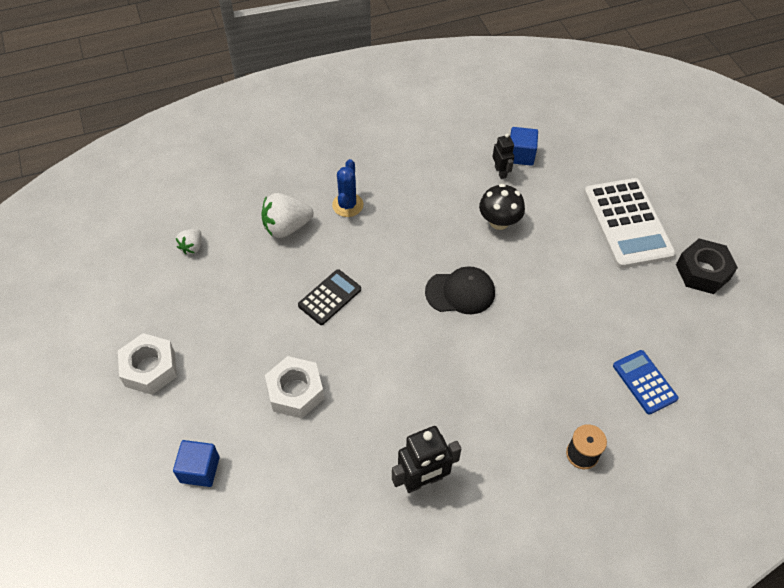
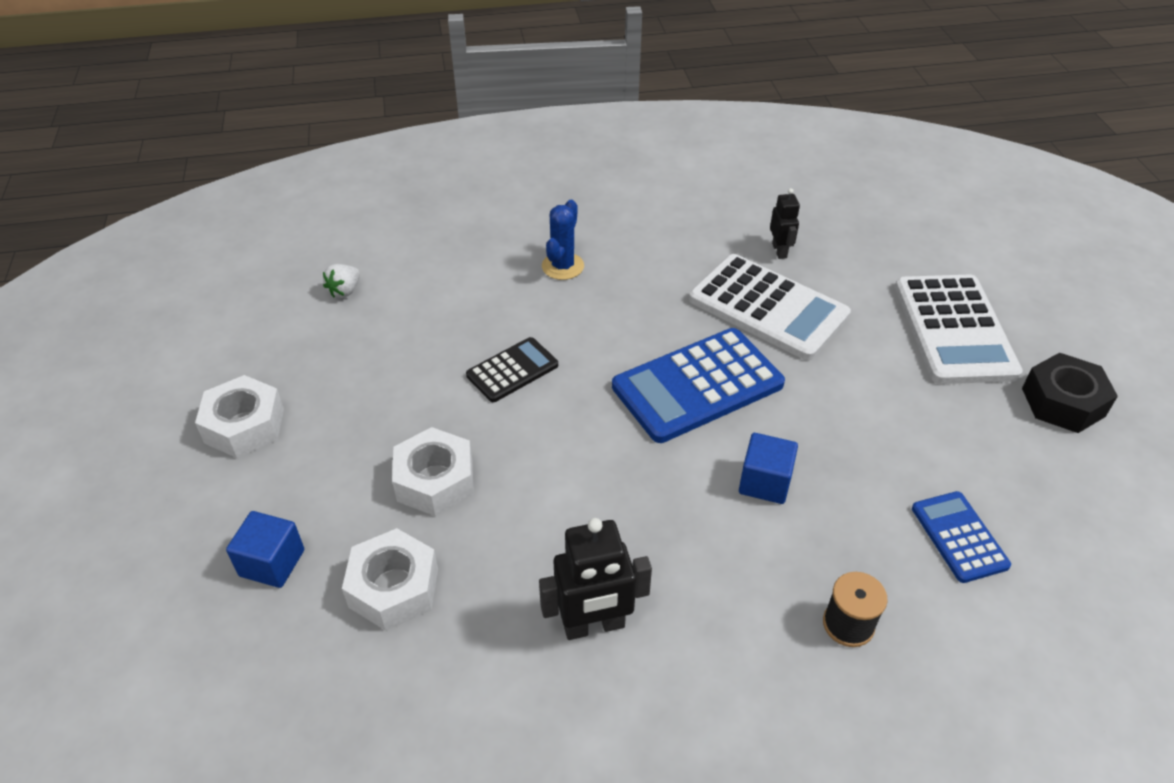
camera: 10 degrees right, 10 degrees down
white strawberry [261,193,313,238] -> none
black cap [425,266,495,314] -> blue calculator [612,328,785,443]
black mushroom [479,184,525,230] -> white calculator [689,254,851,360]
blue cube [510,127,538,166] -> blue cube moved to [739,433,798,504]
none -> white nut [342,528,438,631]

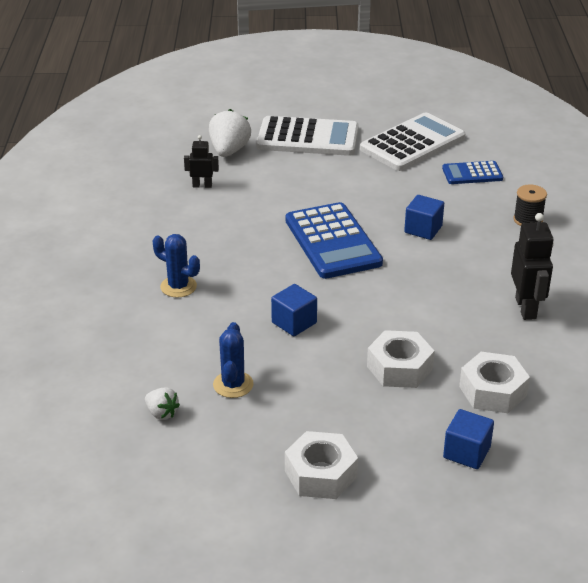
camera: 80 degrees left, 10 degrees down
black calculator [466,337,558,402] -> blue cube [271,284,317,336]
white calculator [689,254,851,360] -> white calculator moved to [360,113,465,171]
black nut [1022,353,1118,433] -> none
none -> white strawberry [209,109,251,157]
none -> blue cactus [213,322,253,398]

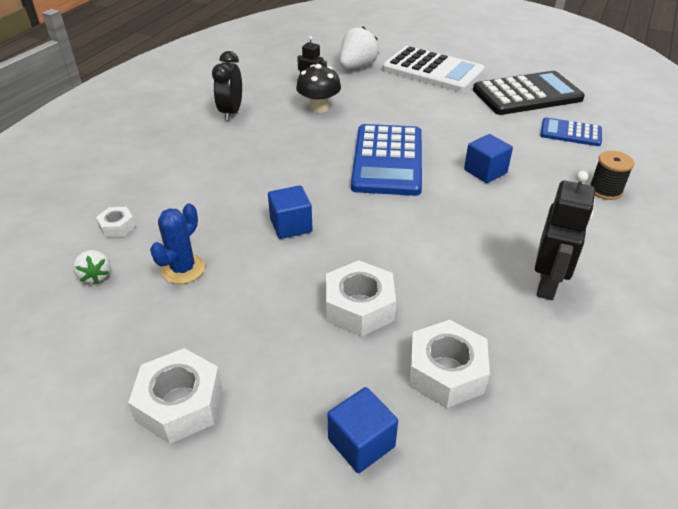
camera: 25 degrees right, 5 degrees up
blue cactus [153,234,200,298] -> none
white calculator [360,113,465,171] -> black calculator [473,71,585,115]
none -> white nut [96,207,136,237]
none -> black clock [212,51,242,121]
none -> black mushroom [296,64,341,113]

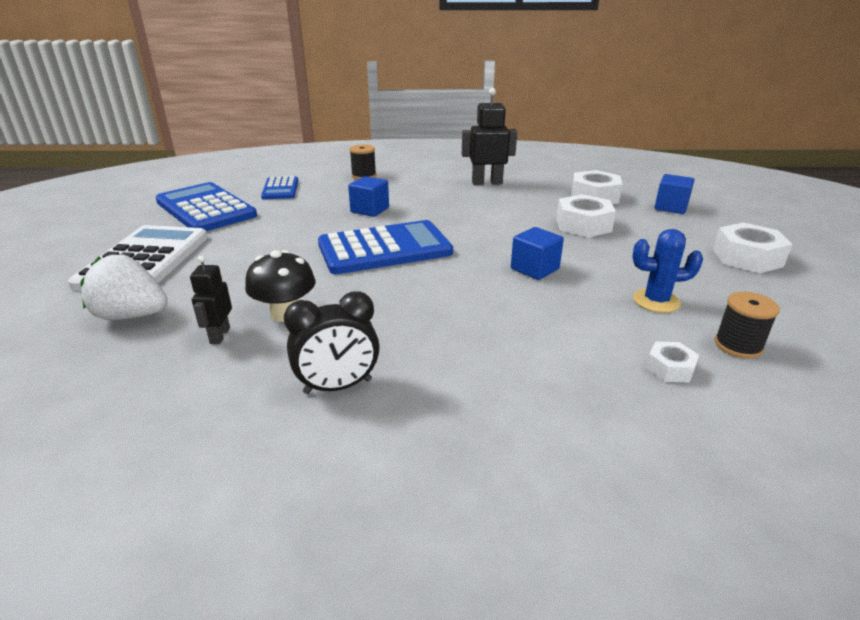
camera: 115 degrees left, 10 degrees down
white strawberry [73,250,111,284] -> black spool [714,292,780,359]
black calculator [473,71,585,115] -> blue calculator [155,182,257,231]

